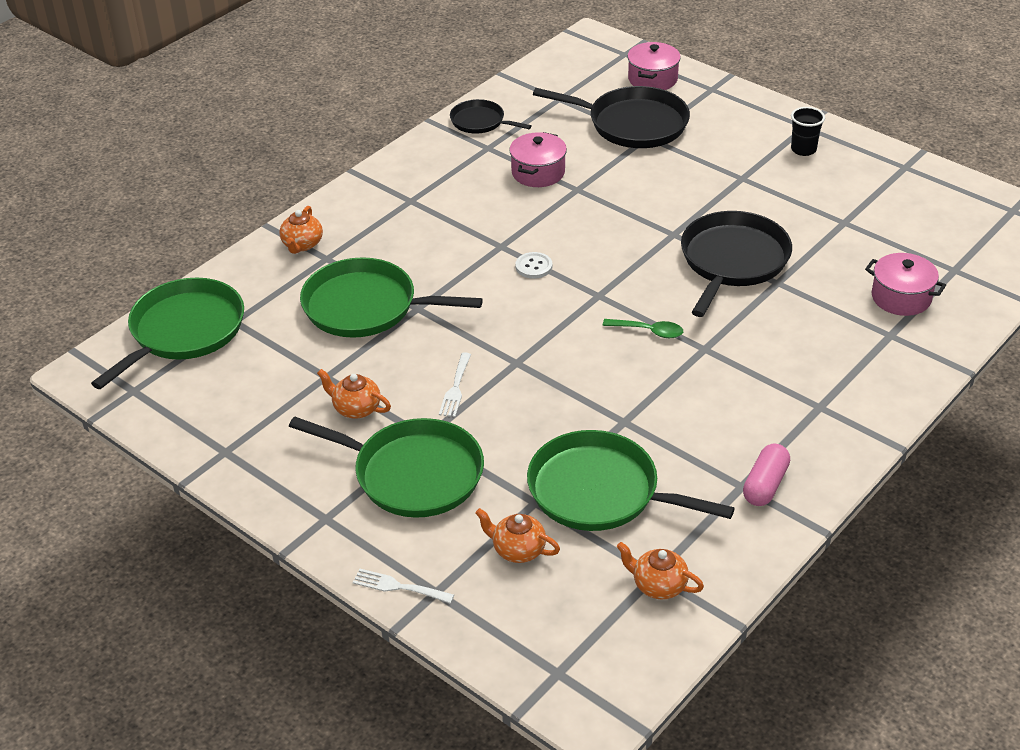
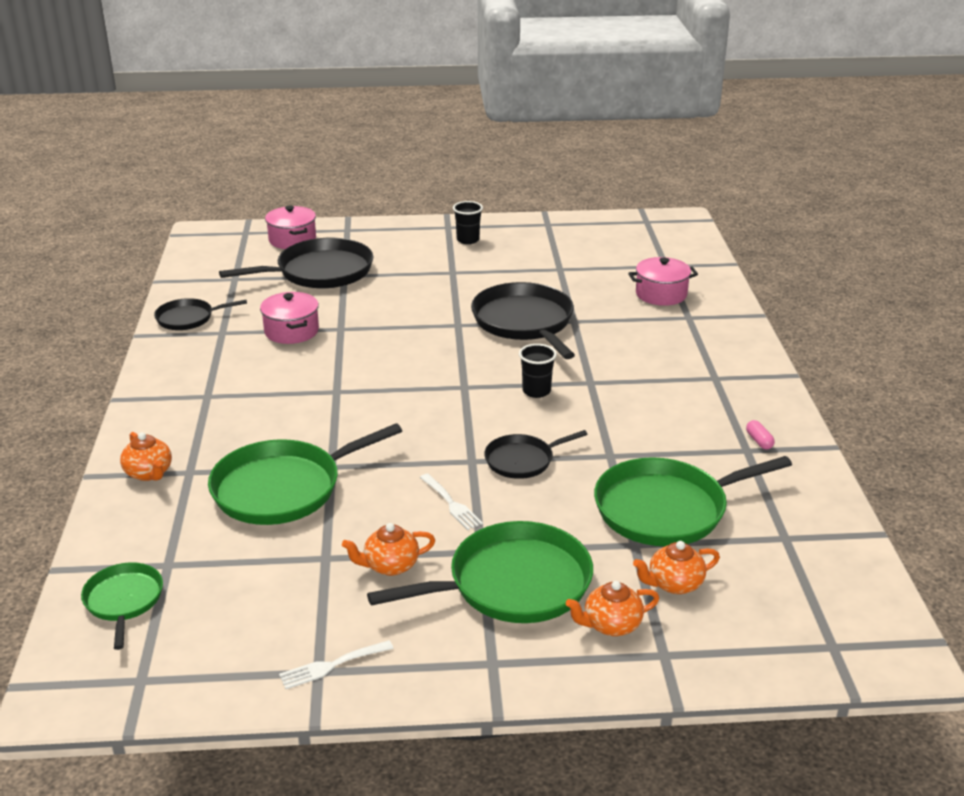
camera: 45 degrees left, 10 degrees down
green pan [91,278,244,389] -> green pan [81,562,163,650], size x0.55
white fork [353,569,454,604] -> white fork moved to [279,640,394,689]
white button [515,252,552,279] -> none
green spoon [603,319,683,338] -> black cup [519,344,557,398]
orange teapot [617,542,704,599] -> orange teapot moved to [566,581,659,636]
pink capsule [743,444,790,506] -> pink capsule [746,420,775,450], size x0.56
none -> black pan [484,430,588,479]

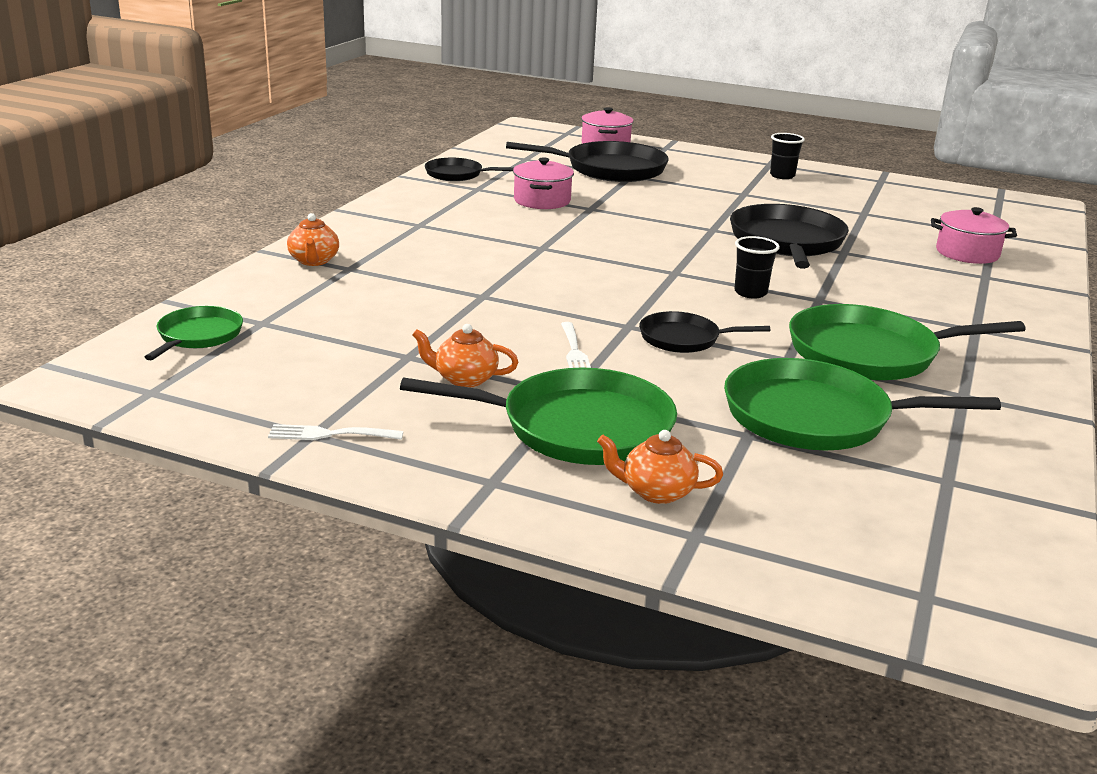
camera: 25 degrees right, 5 degrees down
green pan [208,423,402,525] -> green pan moved to [789,304,1026,381]
orange teapot [633,541,720,594] -> none
pink capsule [746,420,775,450] -> none

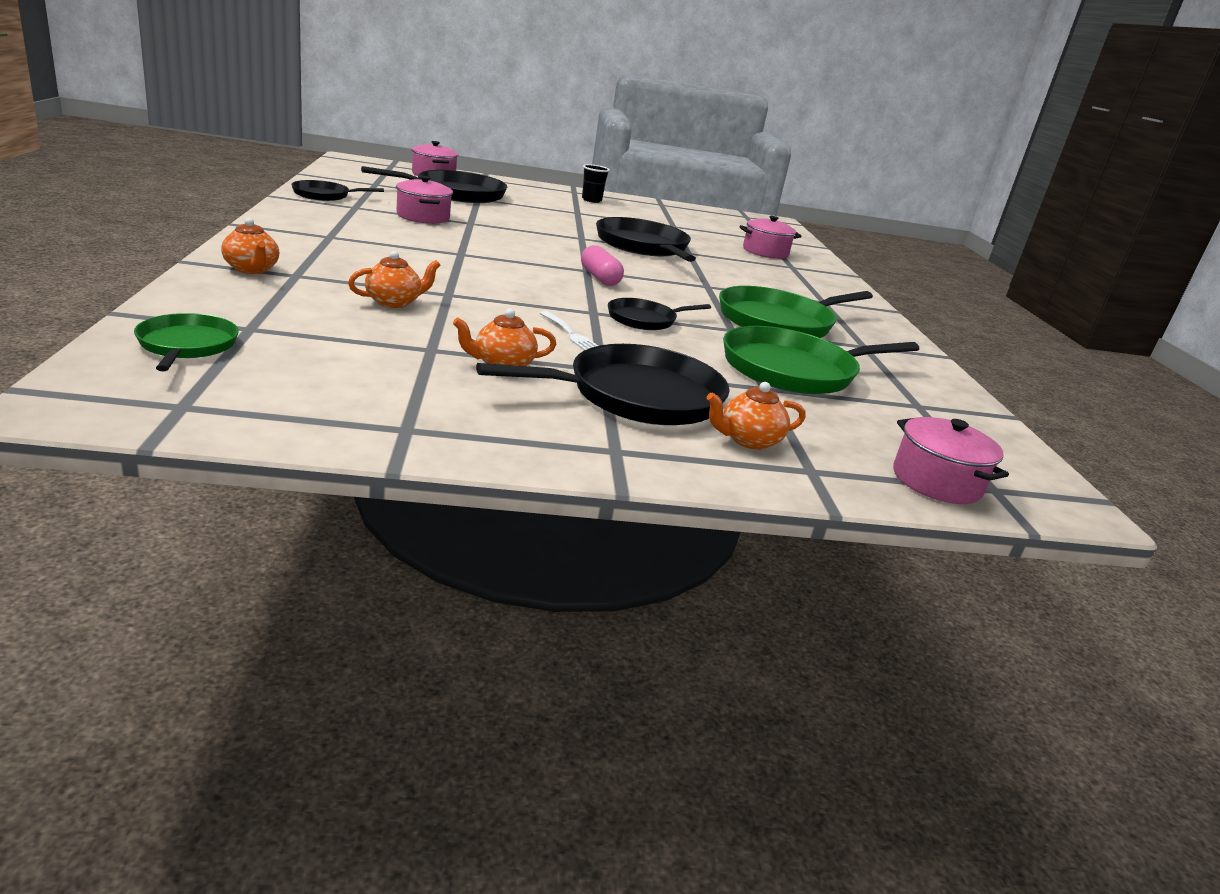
camera: 30 degrees left, 0 degrees up
white fork [268,424,403,440] -> none
green pan [400,368,677,465] -> black pan [476,344,730,425]
black cup [734,236,780,299] -> none
none -> orange teapot [348,251,440,308]
none -> pink capsule [581,245,624,286]
none -> pink pot [893,417,1009,504]

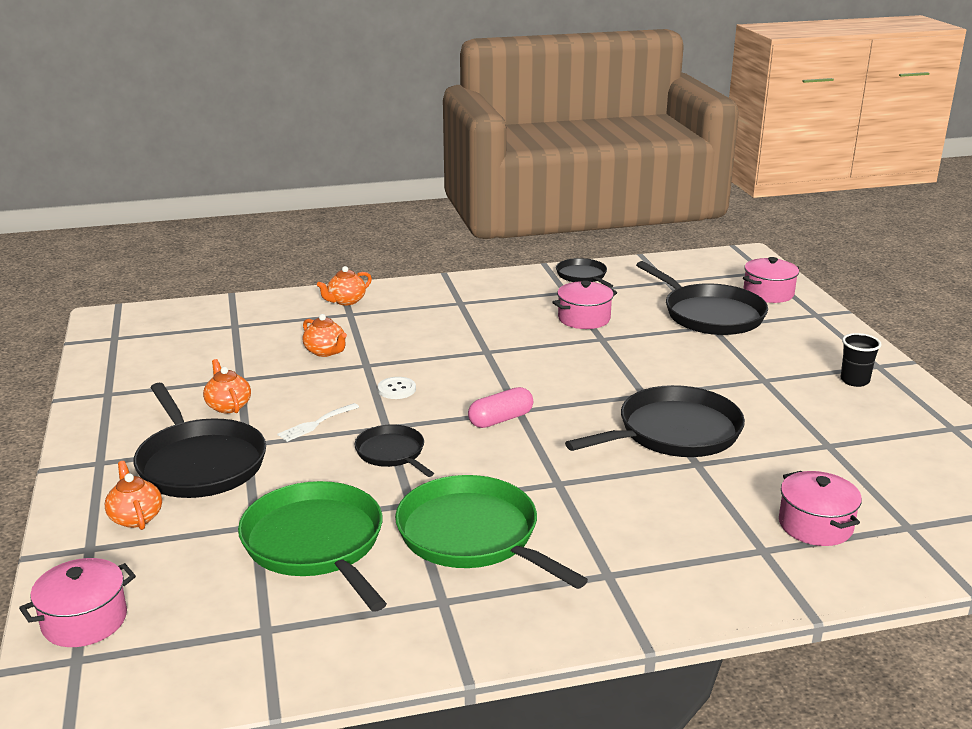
camera: 85 degrees right, 0 degrees up
green pan [134,313,239,371] -> none
none -> white button [378,377,416,399]

